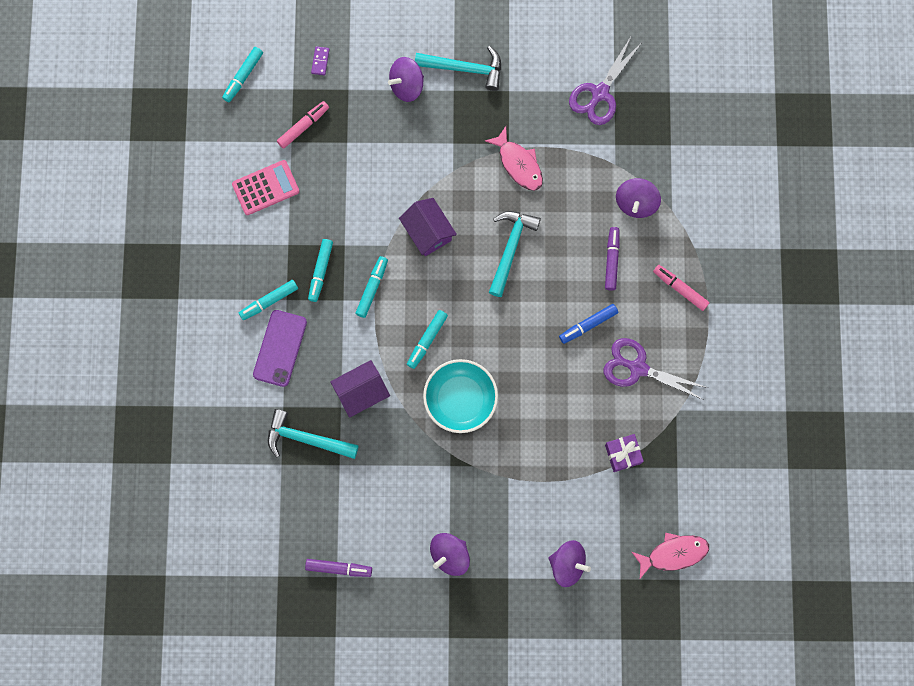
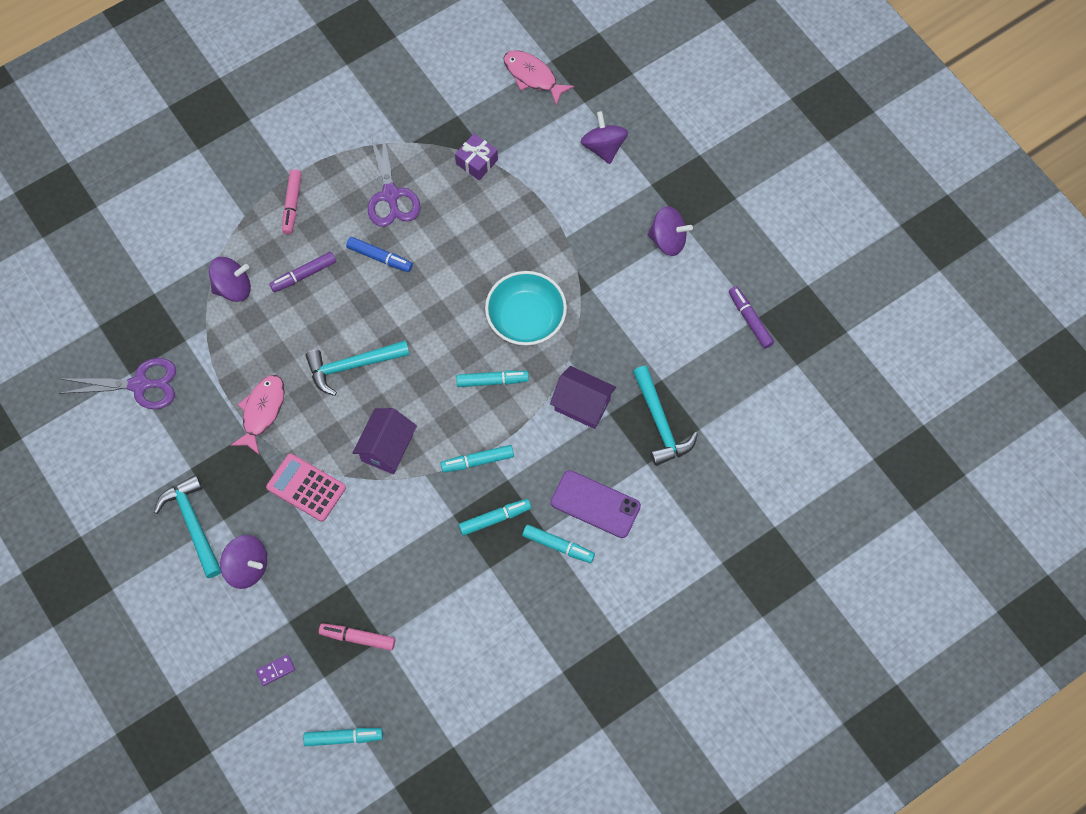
camera: 125 degrees left, 10 degrees down
pink calculator [232,160,299,215] -> pink calculator moved to [266,453,346,522]
purple phone [253,310,307,387] -> purple phone turned 45 degrees clockwise [551,470,641,538]

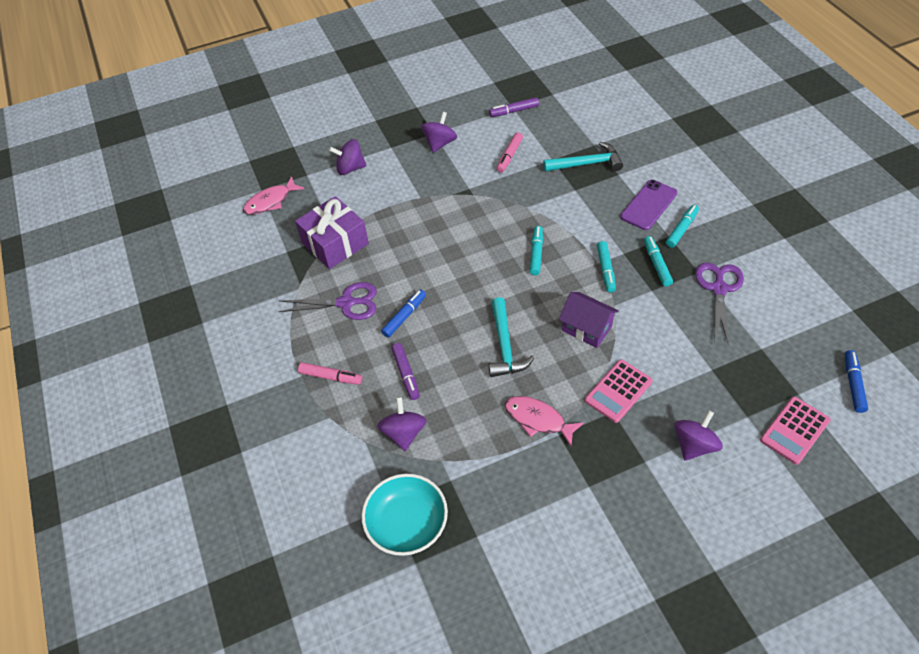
camera: 75 degrees left, 15 degrees down
purple scissors [59,358,176,409] -> purple scissors moved to [695,262,744,345]
turquoise hammer [154,475,221,578] -> none
purple domino [256,655,295,686] -> pink calculator [760,397,830,465]
turquoise marker [303,728,383,746] -> blue marker [845,350,868,413]
pink marker [319,623,395,651] -> pink marker moved to [497,132,523,173]
purple gift [455,134,498,180] -> purple gift [295,196,369,269], size x1.90
turquoise bowl [485,271,567,346] -> turquoise bowl moved to [362,474,448,556]
purple house [550,366,616,429] -> none

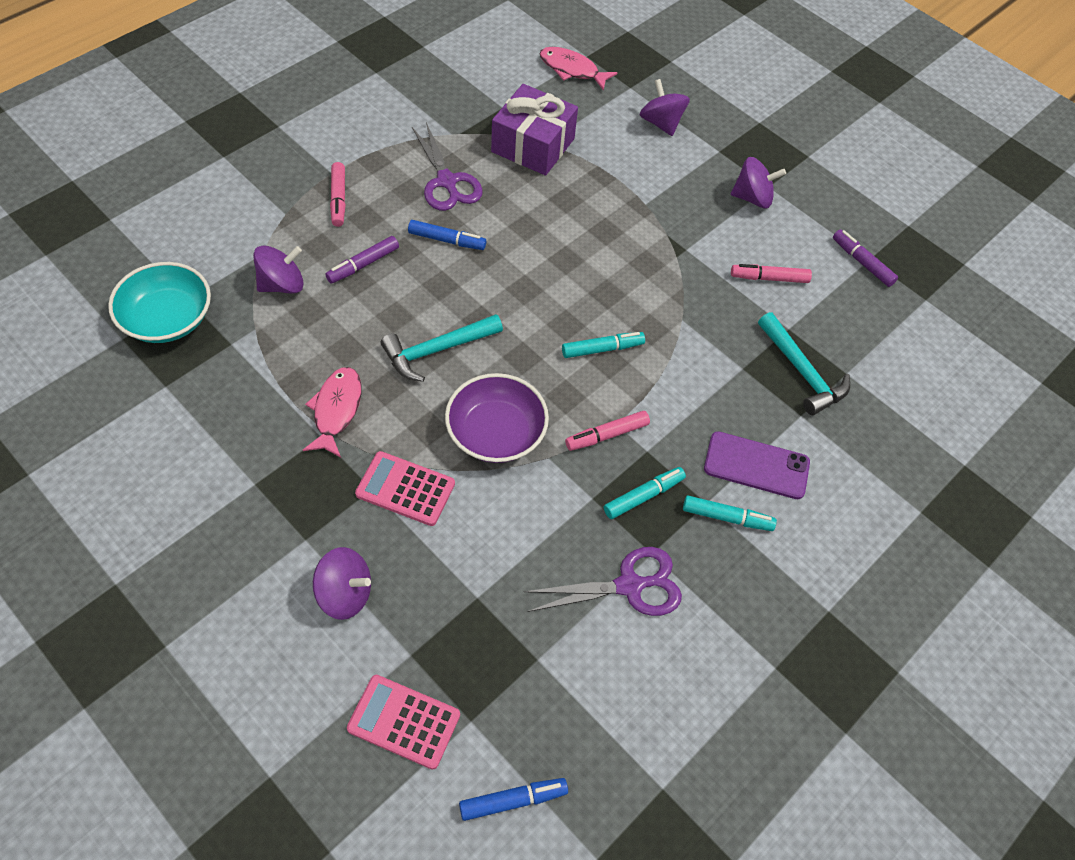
camera: 60 degrees right, 5 degrees up
purple house [559,292,619,348] -> purple bowl [445,373,549,463]
turquoise marker [597,241,616,293] -> pink marker [565,411,650,451]

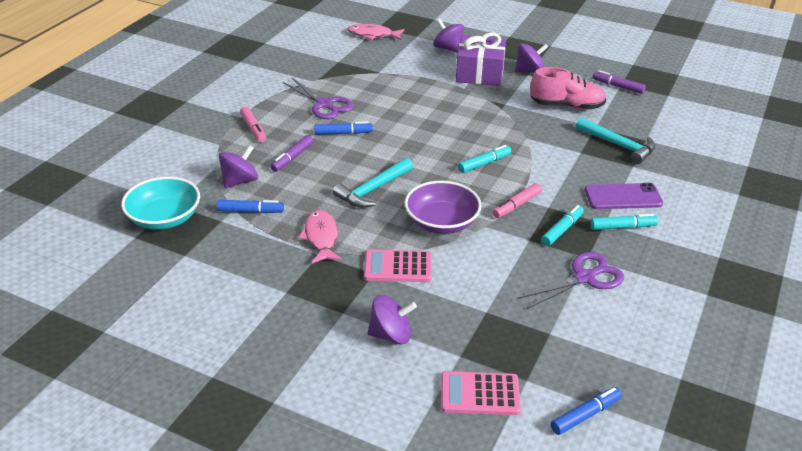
camera: 15 degrees left, 20 degrees down
purple gift [491,84,578,176] -> purple gift moved to [456,32,506,86]
pink marker [731,264,812,283] -> pink shoe [530,67,606,110]
none -> blue marker [217,200,284,213]

